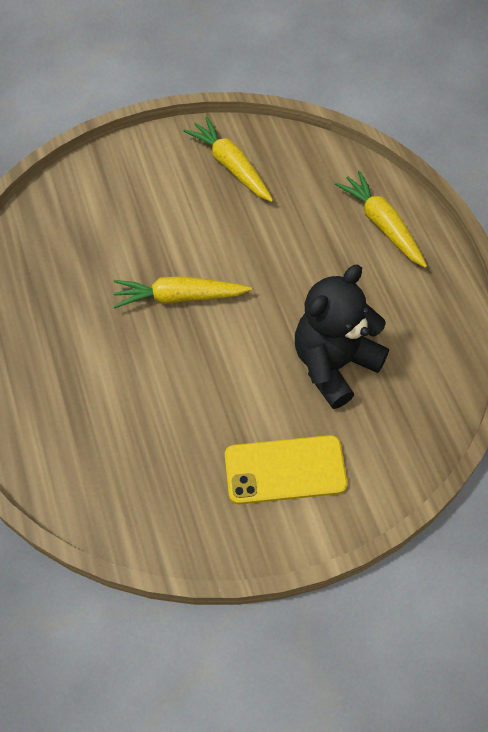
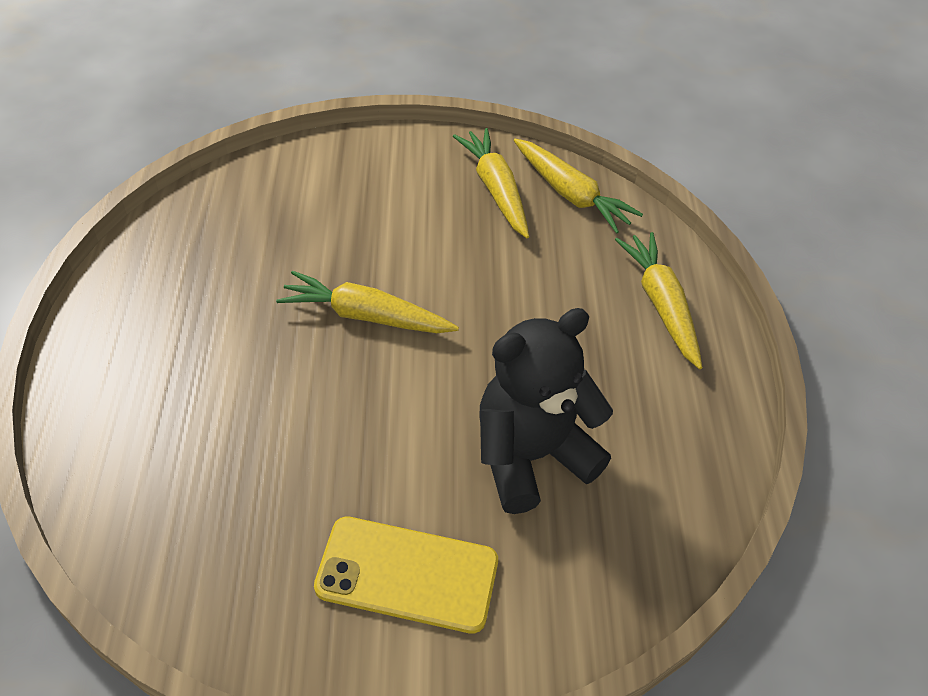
camera: 15 degrees right, 10 degrees down
none -> yellow carrot [514,138,643,234]

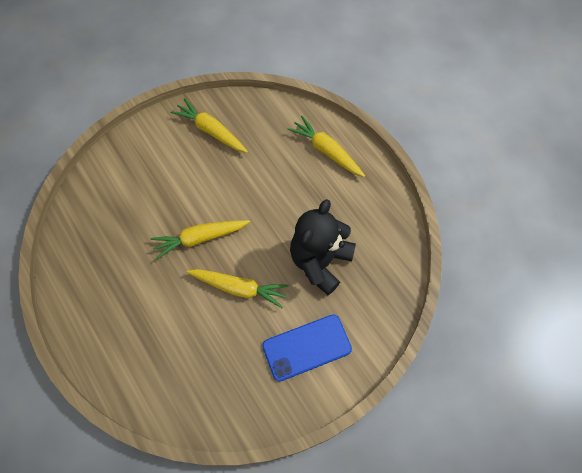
camera: 30 degrees left, 15 degrees up
yellow phone [314,516,498,634] -> blue phone [262,314,352,382]
yellow carrot [514,138,643,234] -> yellow carrot moved to [187,269,289,308]

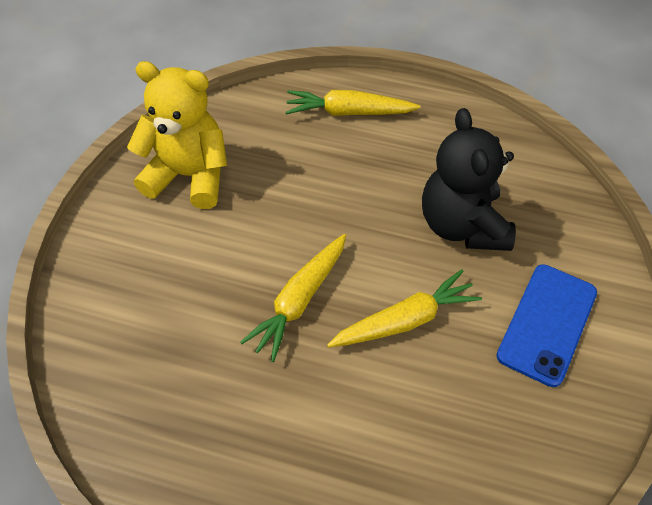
camera: 40 degrees left, 10 degrees down
yellow carrot [171,98,248,153] -> yellow teddy bear [127,61,227,209]

